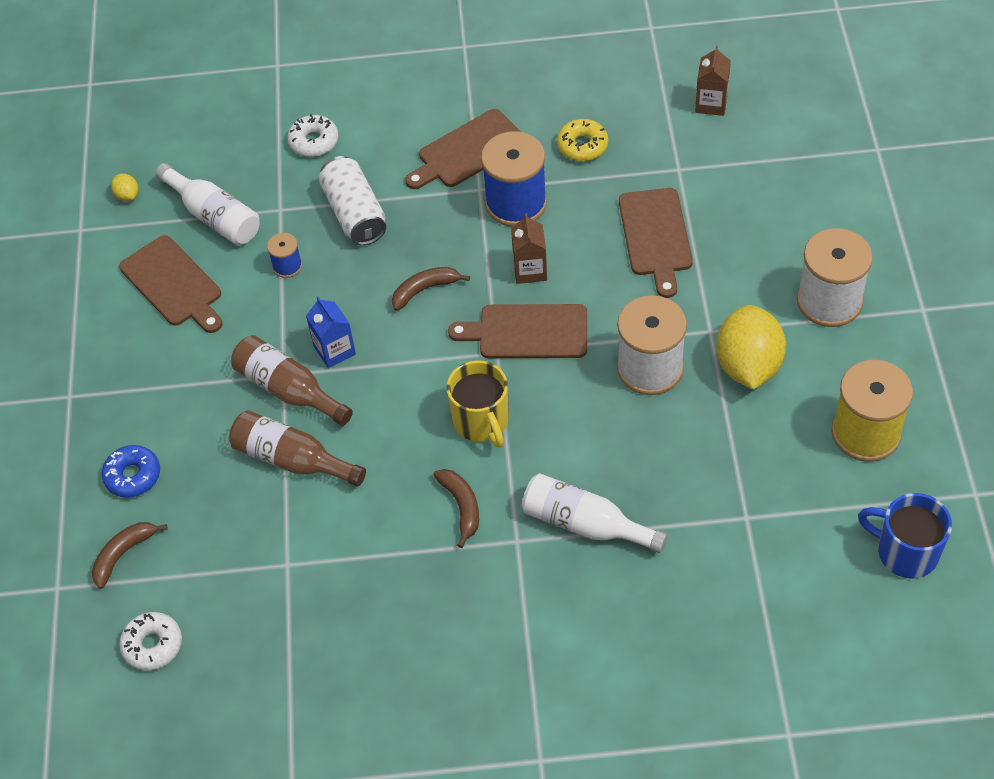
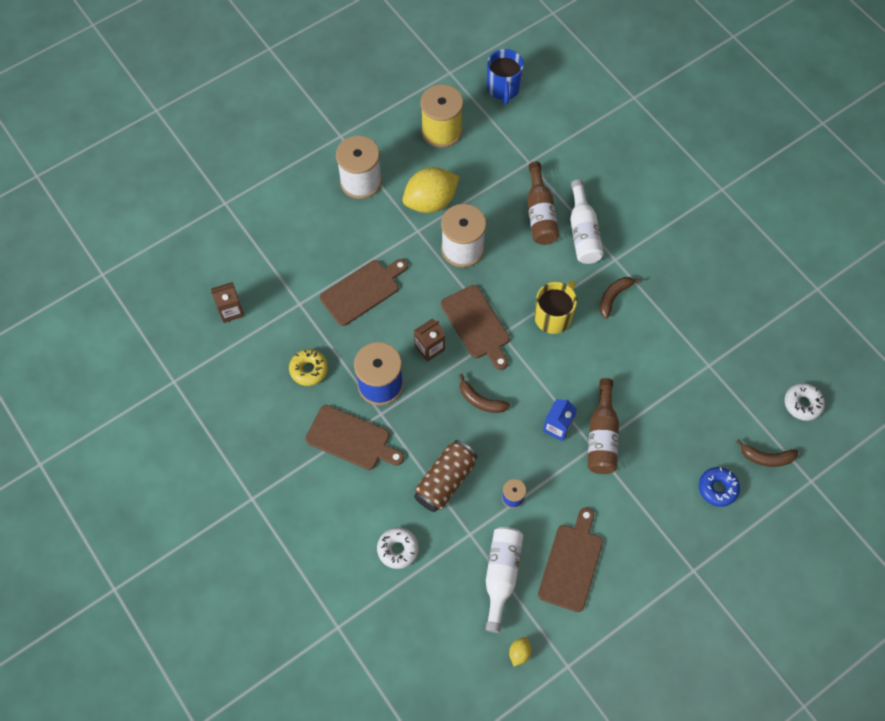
camera: 125 degrees left, 10 degrees up
brown bottle [229,410,366,487] -> brown bottle moved to [527,161,559,245]
white can [319,156,386,245] -> brown can [414,440,478,512]

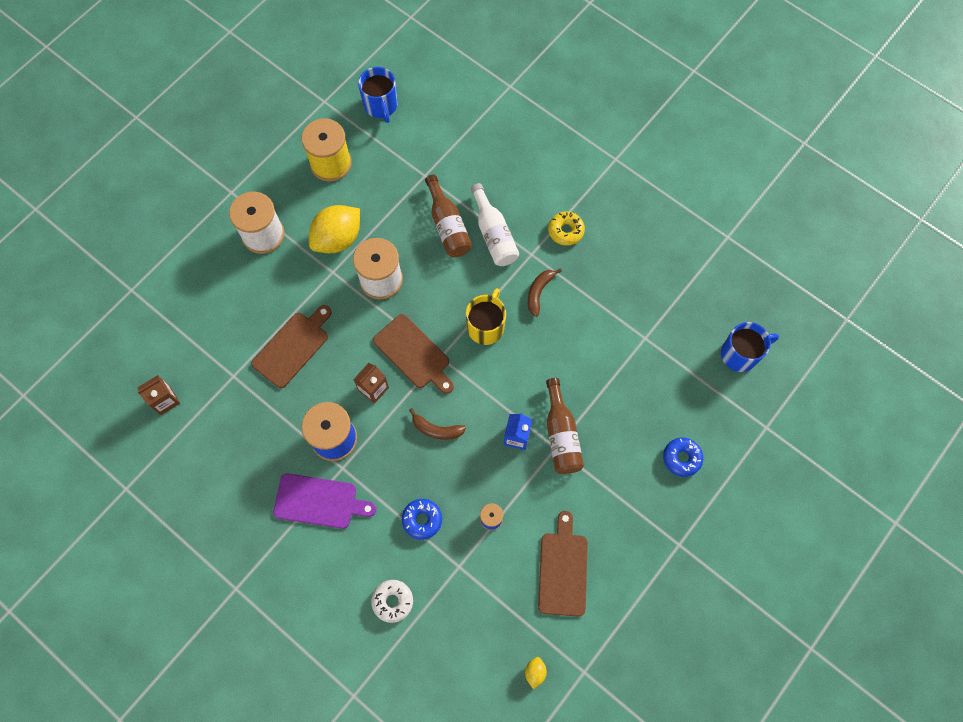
camera: 15 degrees left, 5 degrees up
yellow donut [289,349,328,386] -> yellow donut moved to [548,211,585,246]
brown cutting board [305,405,404,470] -> purple cutting board [273,474,376,529]
brown can [414,440,478,512] -> blue donut [402,499,442,540]
white bottle [485,527,524,633] -> none
brown banana [736,439,798,467] -> none
white donut [785,383,825,421] -> blue mug [721,322,779,372]

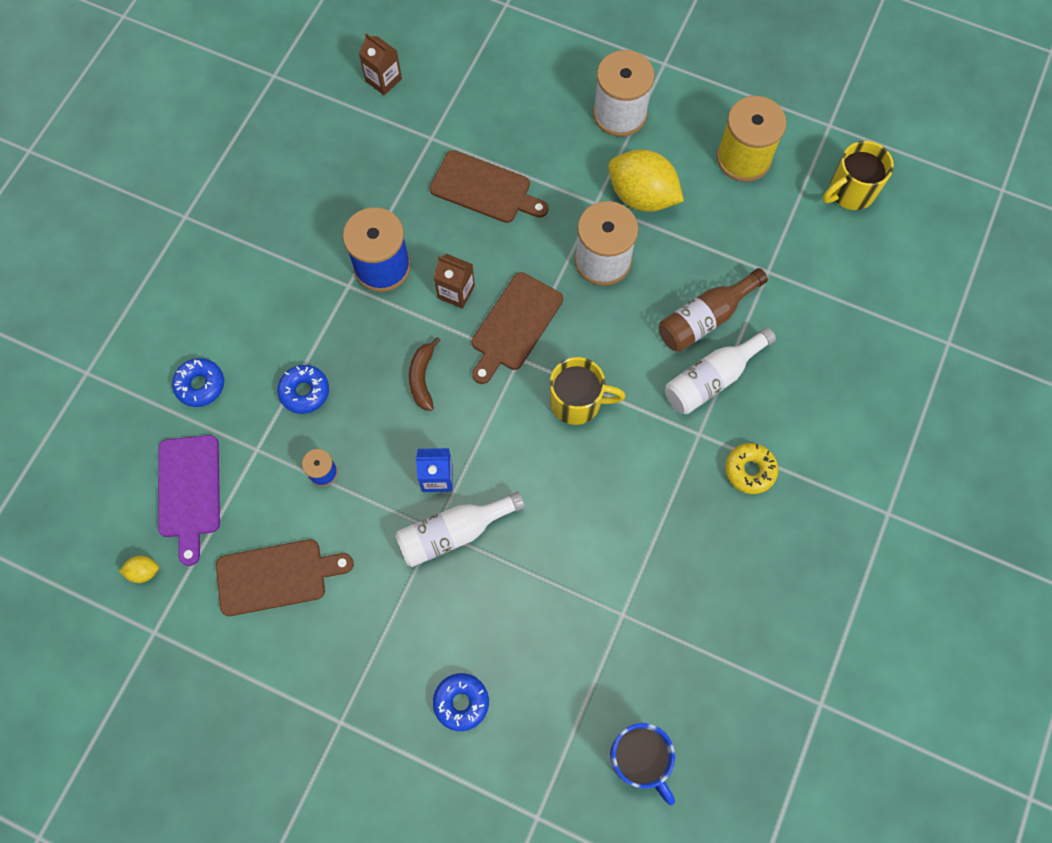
camera: 75 degrees right, 0 degrees up
purple cutting board [273,474,376,529] -> purple cutting board moved to [158,435,220,566]
blue mug [358,67,398,123] -> yellow mug [823,141,894,210]
white donut [371,580,413,623] -> blue donut [172,358,224,407]
brown banana [528,269,562,317] -> none
brown bottle [546,378,584,474] -> white bottle [395,491,525,567]

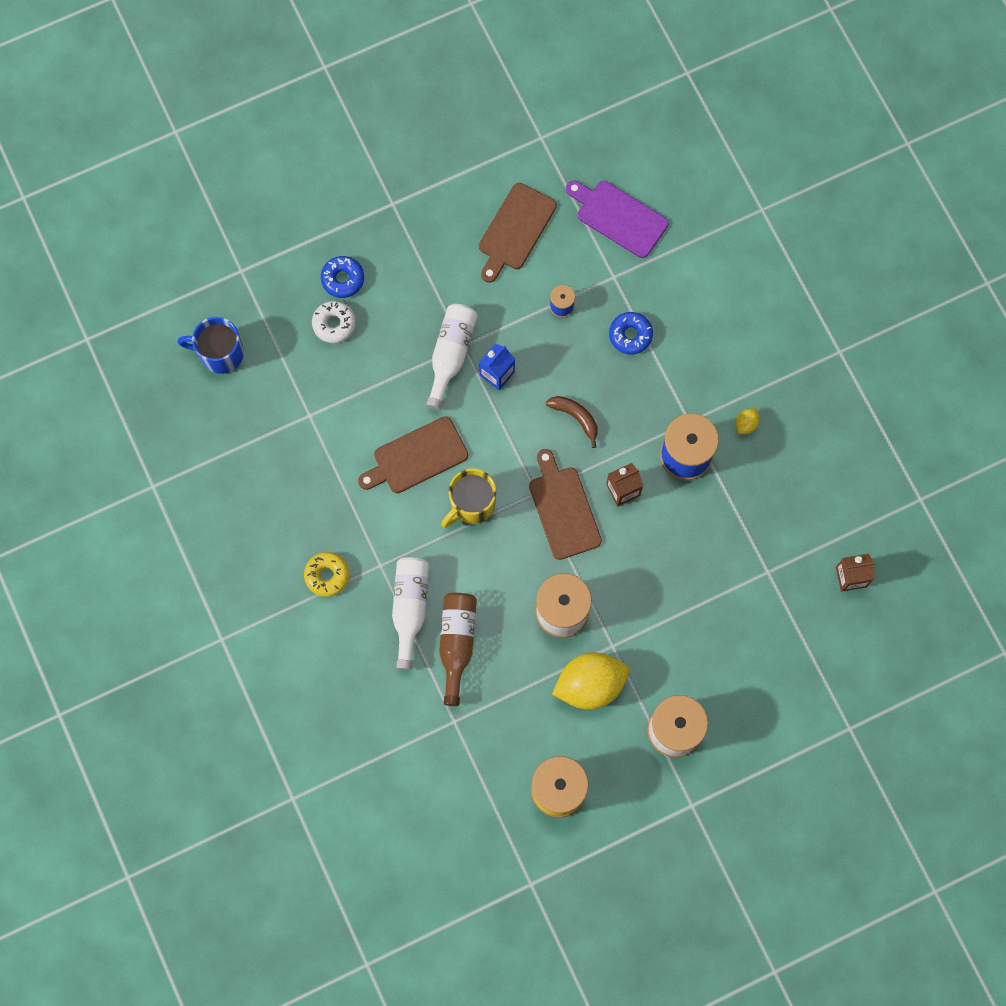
camera: 130 degrees right, 5 degrees up
yellow lemon [119,556,159,583] -> yellow lemon moved to [736,408,759,435]
blue donut [172,358,224,407] -> none
brown cutting board [429,150,548,223] -> brown cutting board moved to [358,416,468,493]
yellow mug [823,141,894,210] -> none
none -> white donut [312,301,356,343]

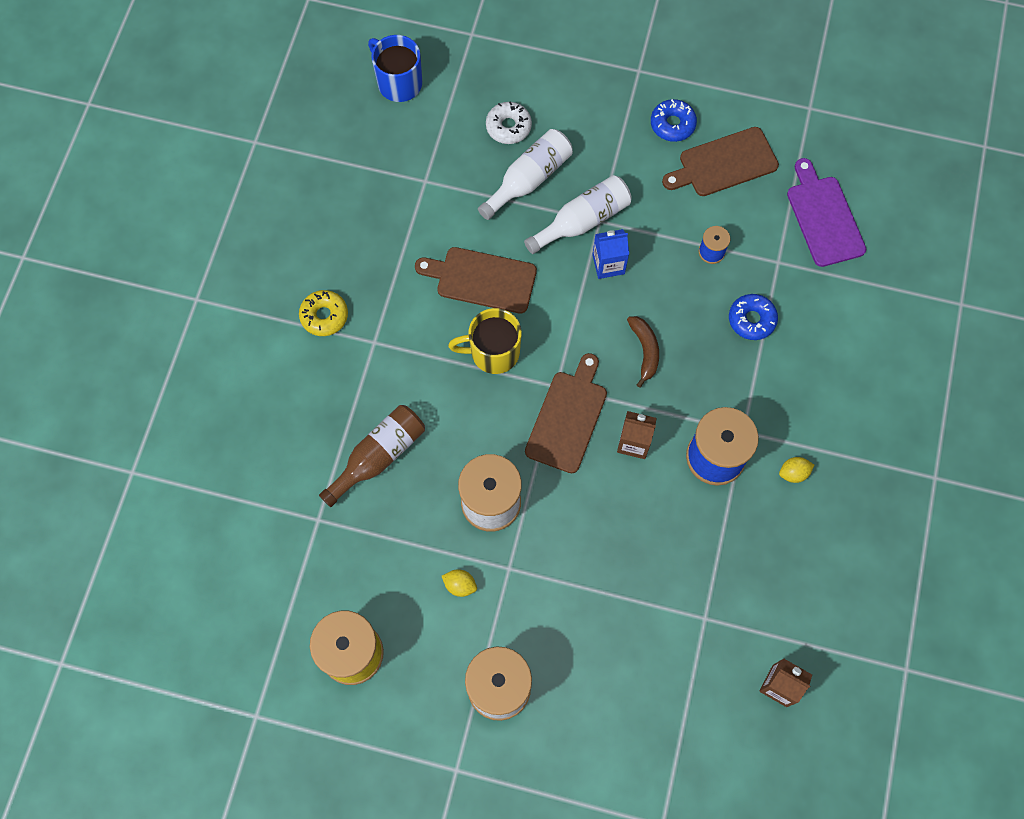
camera: 40 degrees right, 5 degrees down
blue donut [321,256,364,298] -> blue donut moved to [651,99,697,142]
white bottle [392,557,429,670] -> white bottle moved to [478,129,573,220]
yellow lemon [552,653,629,710] -> yellow lemon [442,569,477,597], size x0.42

